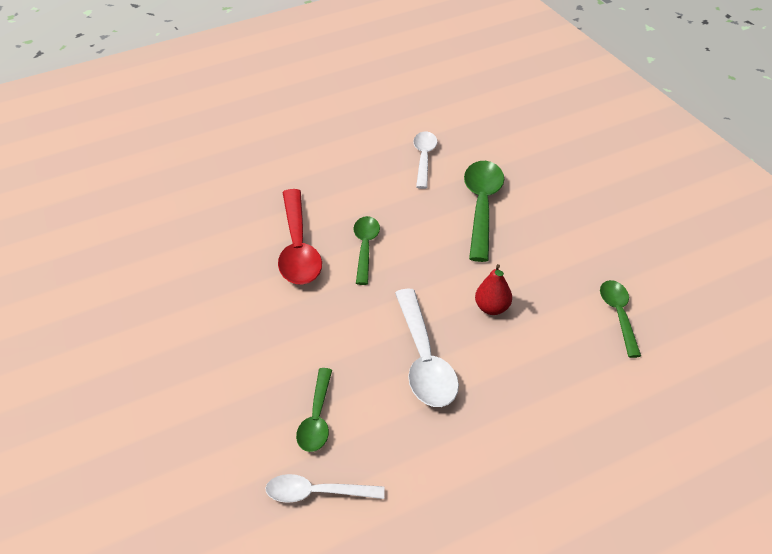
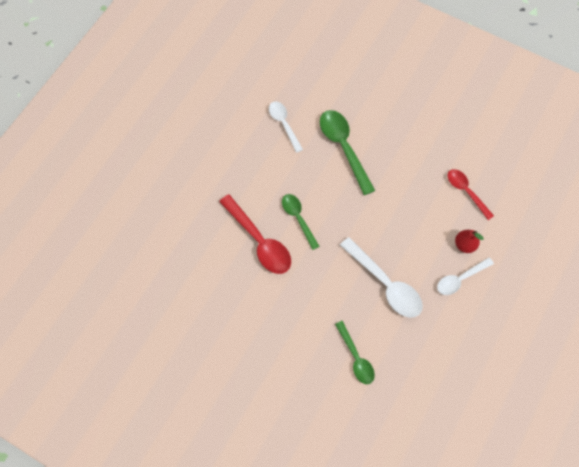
camera: 30 degrees left, 25 degrees up
white spoon [265,474,385,503] -> white spoon moved to [437,257,494,295]
red pear [475,264,512,315] -> red pear moved to [455,230,484,253]
green spoon [600,280,641,358] -> red spoon [448,169,494,220]

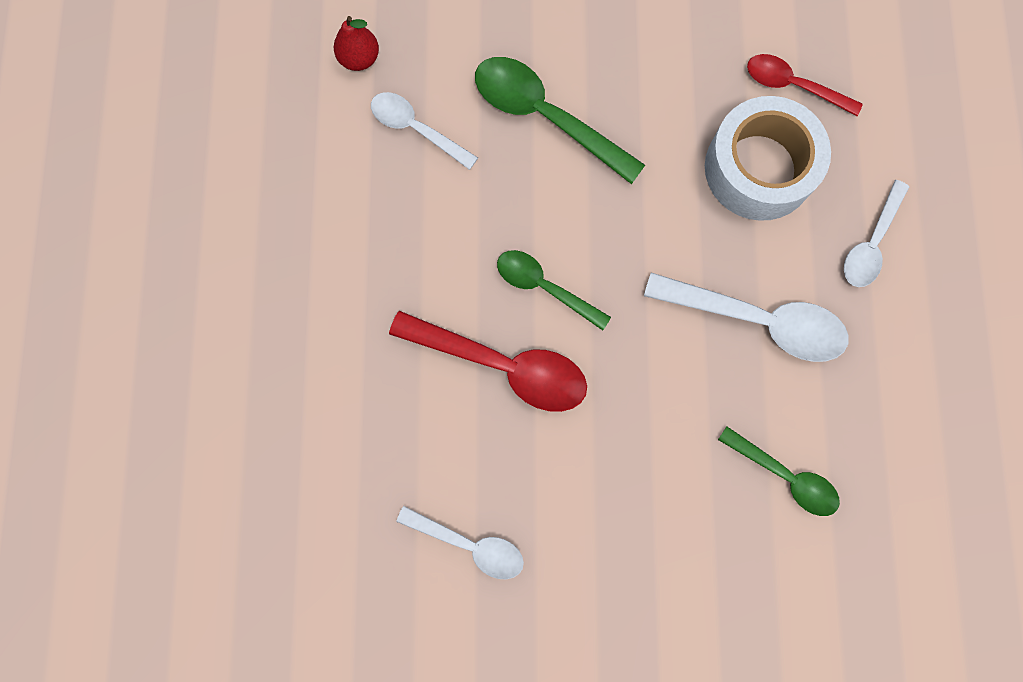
camera: 30 degrees left, 10 degrees up
red pear [455,230,484,253] -> red pear moved to [334,16,379,71]
none -> white spoon [396,506,524,579]
none -> white tape [705,96,831,221]

